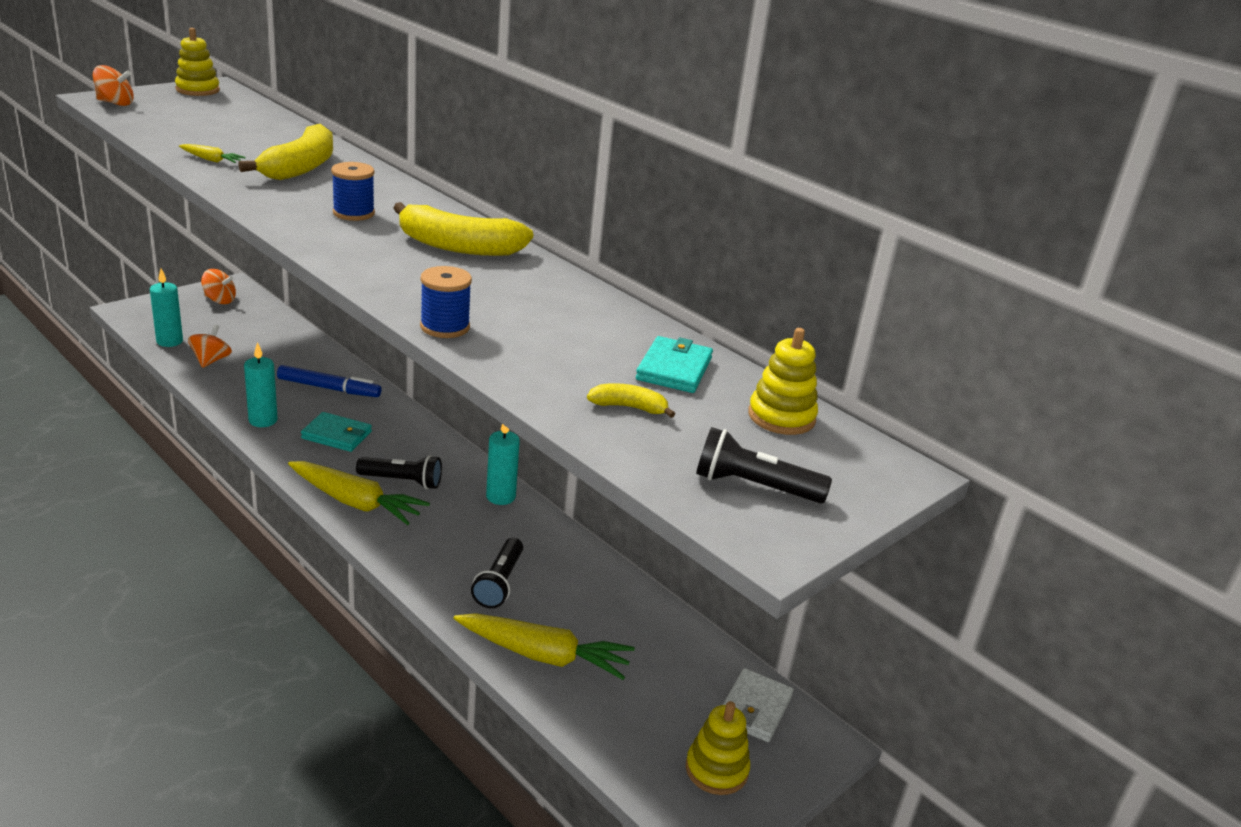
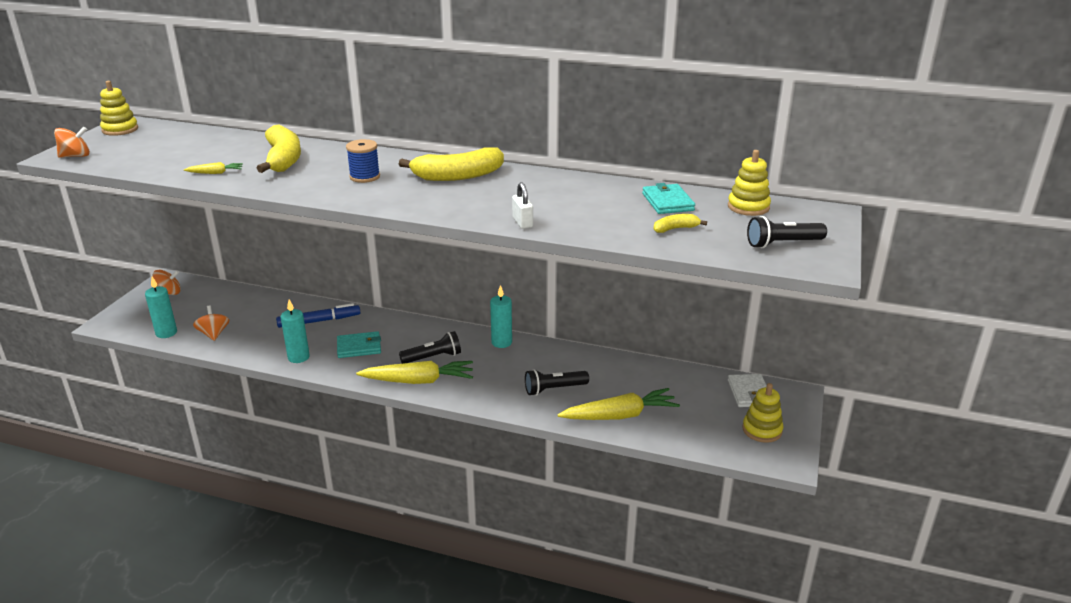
camera: 25 degrees left, 0 degrees up
blue spool [420,266,472,338] -> white padlock [512,182,533,229]
black flashlight [471,538,523,608] -> black flashlight turned 90 degrees clockwise [525,369,589,396]

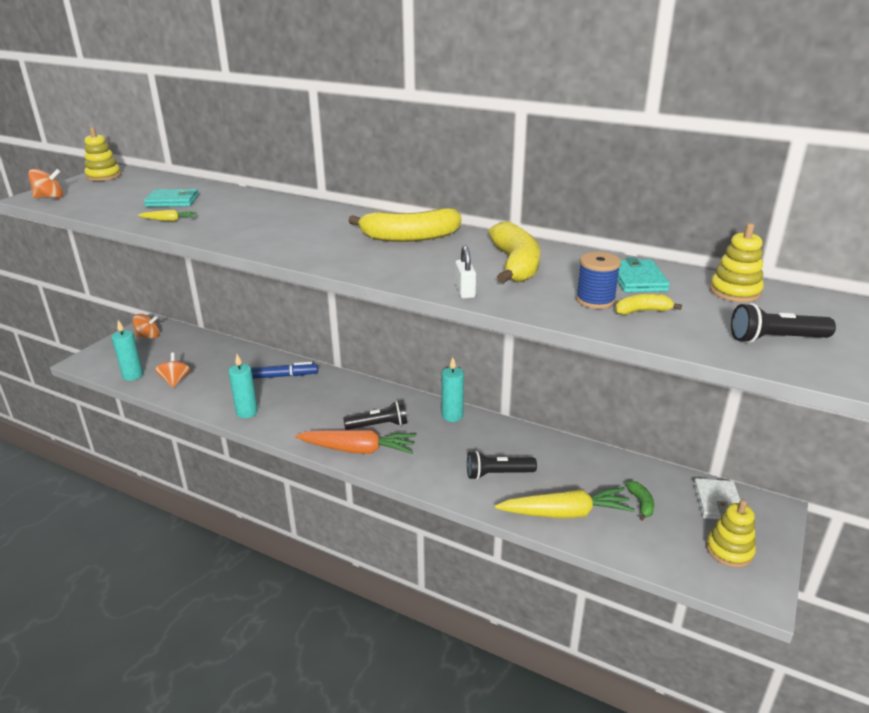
camera: 10 degrees right, 0 degrees up
yellow banana [256,124,301,173] -> yellow banana moved to [488,221,540,283]
turquoise wallet [337,331,381,358] -> turquoise wallet moved to [144,189,199,207]
blue spool [346,139,380,183] -> blue spool moved to [576,252,621,309]
yellow carrot [356,361,473,384] -> orange carrot [295,430,416,454]
none -> green banana [625,481,654,521]

